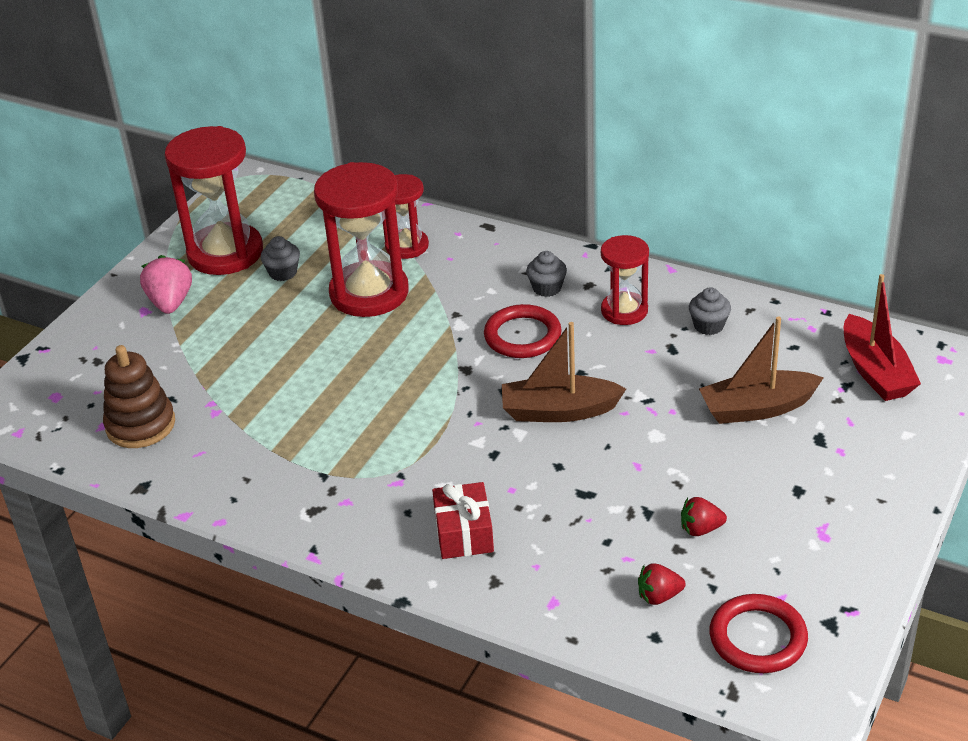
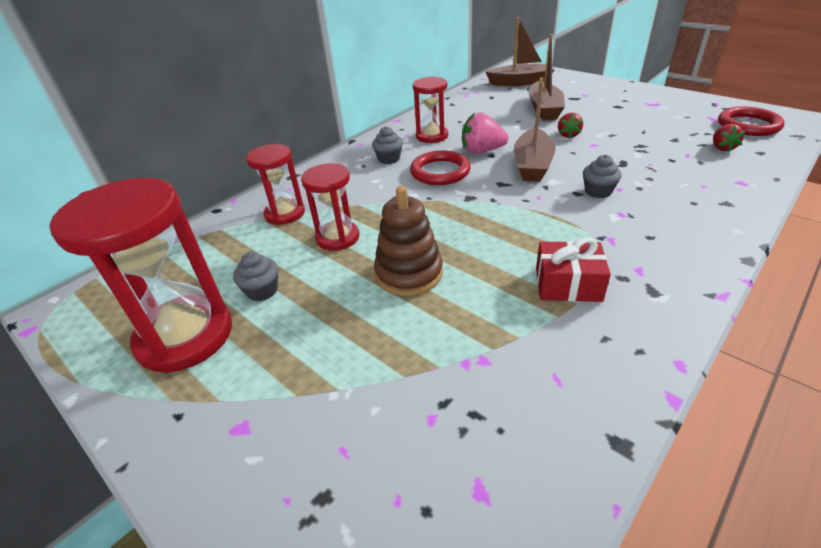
camera: 75 degrees left, 0 degrees up
brown stacking toy [103,345,175,448] -> brown stacking toy moved to [374,186,443,296]
pink strawberry [140,255,192,314] -> pink strawberry moved to [462,112,509,153]
red hourglass [314,162,409,317] -> red hourglass [301,163,359,251], size x0.57
red gift [432,482,494,559] -> red gift moved to [536,238,611,302]
red strawberry [681,497,727,536] -> red strawberry moved to [558,112,583,138]
grey cupcake [689,287,731,335] -> grey cupcake moved to [583,155,622,198]
red boat [844,274,921,401] -> brown boat [486,17,555,86]

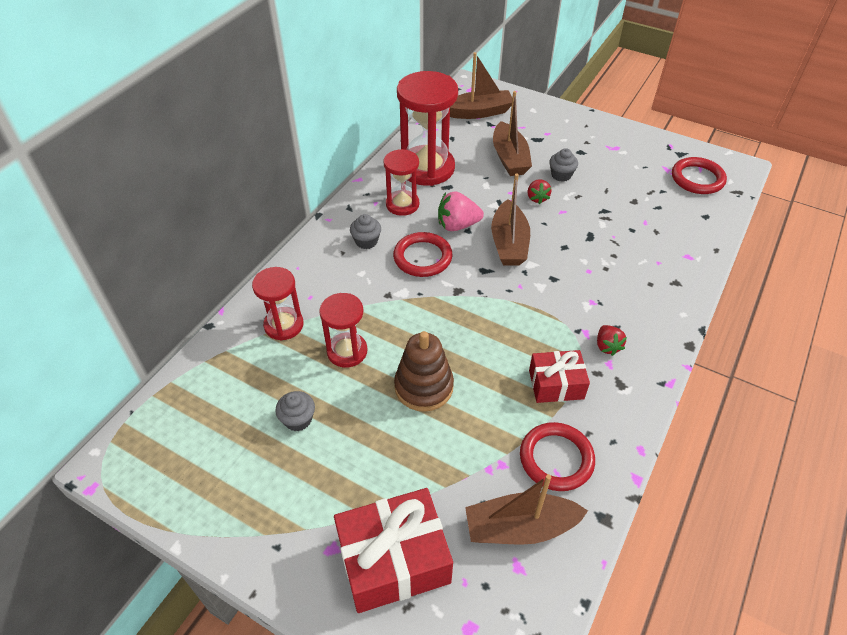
camera: 15 degrees left, 10 degrees up
red hourglass [50,178,232,373] -> red hourglass moved to [397,71,458,186]
grey cupcake [583,155,622,198] -> grey cupcake moved to [549,148,578,182]
red strawberry [713,124,745,152] -> red strawberry moved to [597,325,627,356]
none -> red gift [334,488,453,613]
none -> brown boat [465,474,588,545]
none -> red ring [520,422,595,491]

